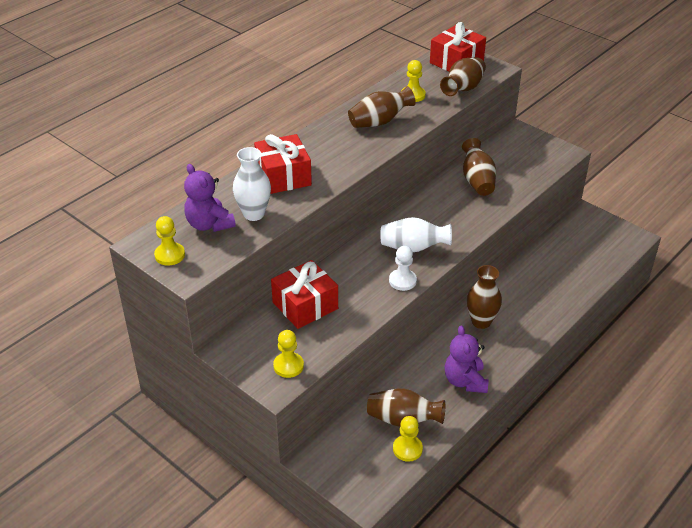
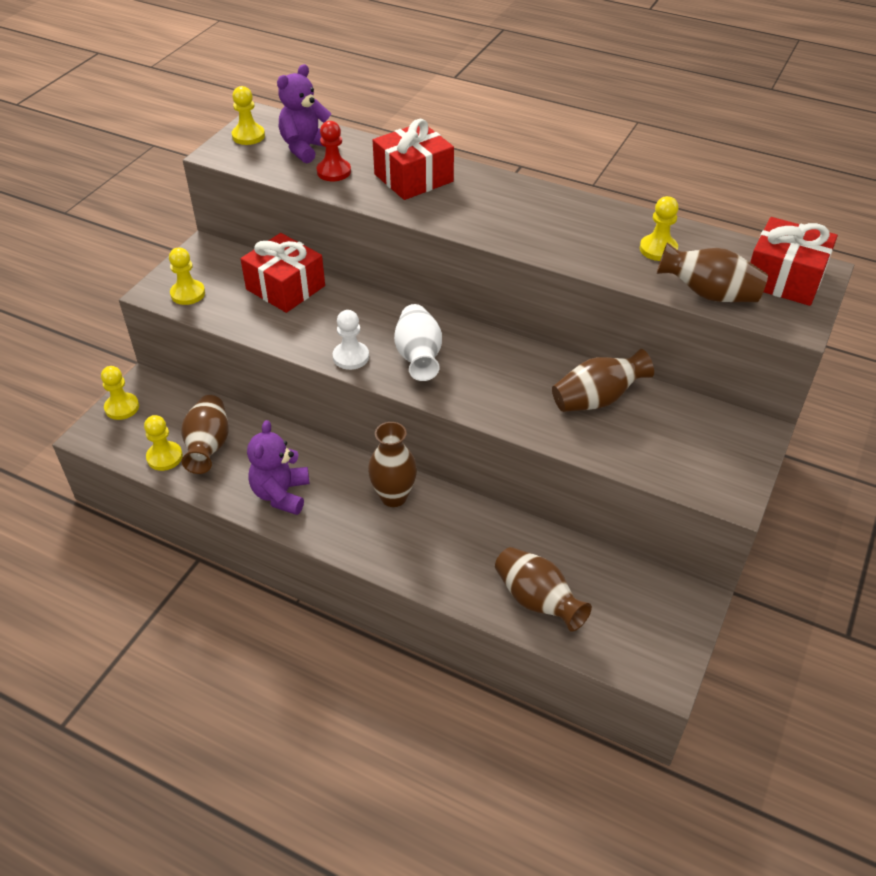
camera: 75 degrees right, 5 degrees up
white vase [233,147,271,221] -> red pawn [316,121,351,181]
brown vase [348,86,416,128] -> brown vase moved to [495,547,592,632]
purple teddy bear [445,325,488,393] -> purple teddy bear turned 60 degrees counterclockwise [247,420,309,515]
none -> yellow pawn [101,366,139,420]

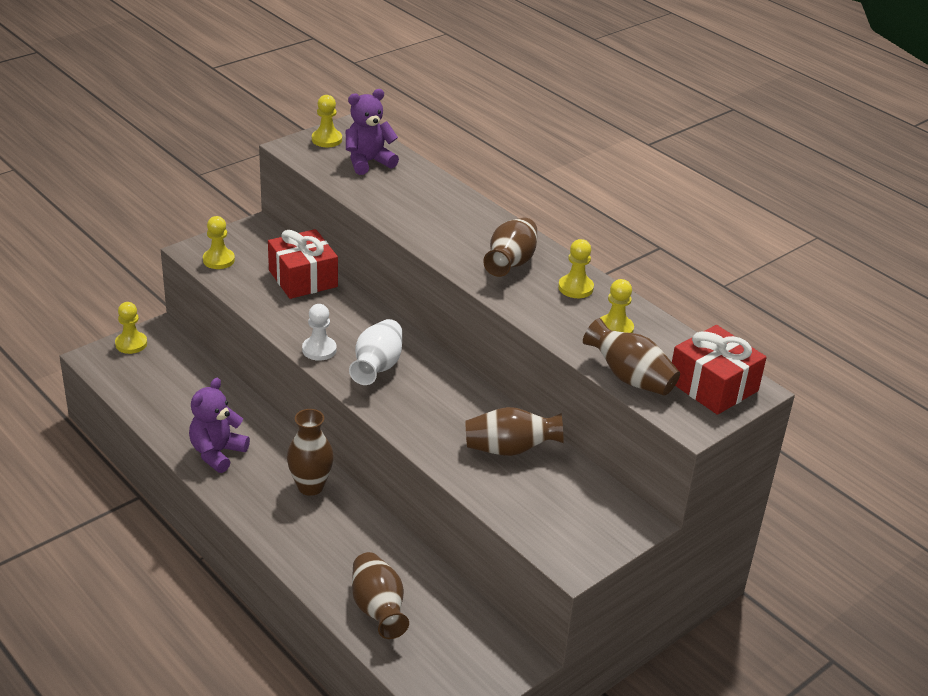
camera: 20 degrees right, 10 degrees down
yellow pawn [144,415,183,471] -> yellow pawn moved to [558,239,594,298]
brown vase [181,395,229,474] -> brown vase moved to [483,218,537,277]
red pawn [316,121,351,181] -> none
red gift [373,119,454,200] -> none

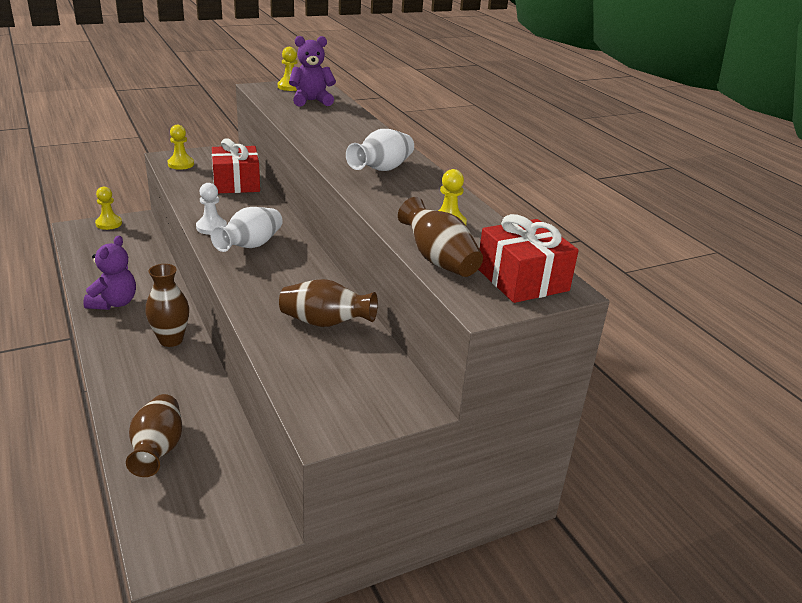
camera: 15 degrees right, 5 degrees down
purple teddy bear [189,378,250,473] -> purple teddy bear turned 150 degrees clockwise [83,236,136,310]
brown vase [483,218,537,277] -> white vase [346,129,414,171]
yellow pawn [558,239,594,298] -> none

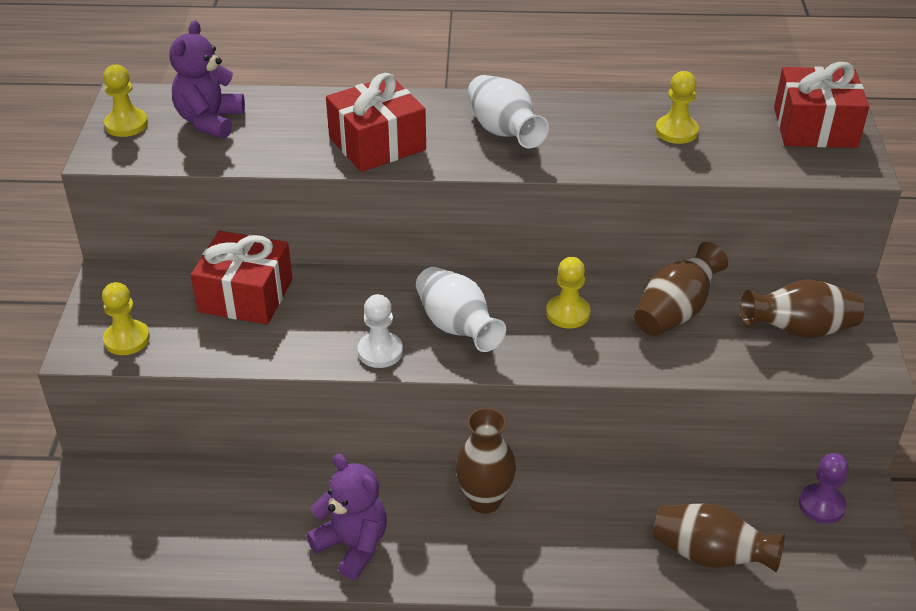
camera: 60 degrees left, 10 degrees up
yellow pawn [95,187,122,230] -> yellow pawn moved to [546,257,590,329]
brown vase [398,197,483,277] -> brown vase moved to [740,279,864,338]
none -> red gift [326,73,426,172]
none -> purple pawn [799,453,848,524]

